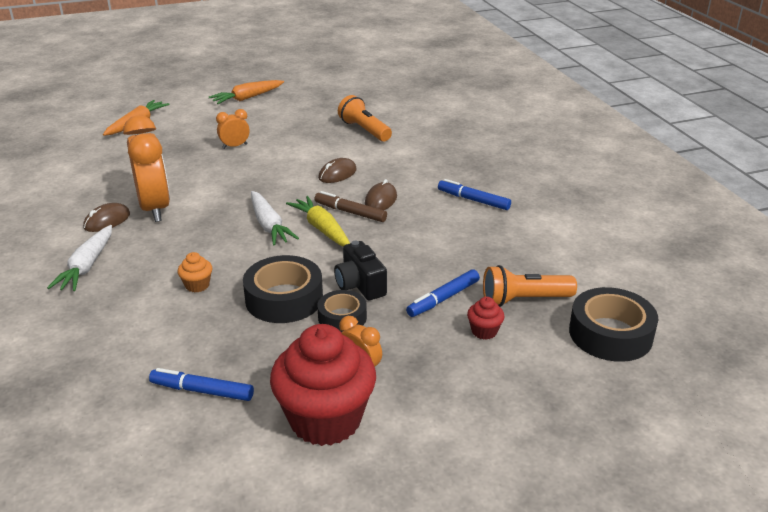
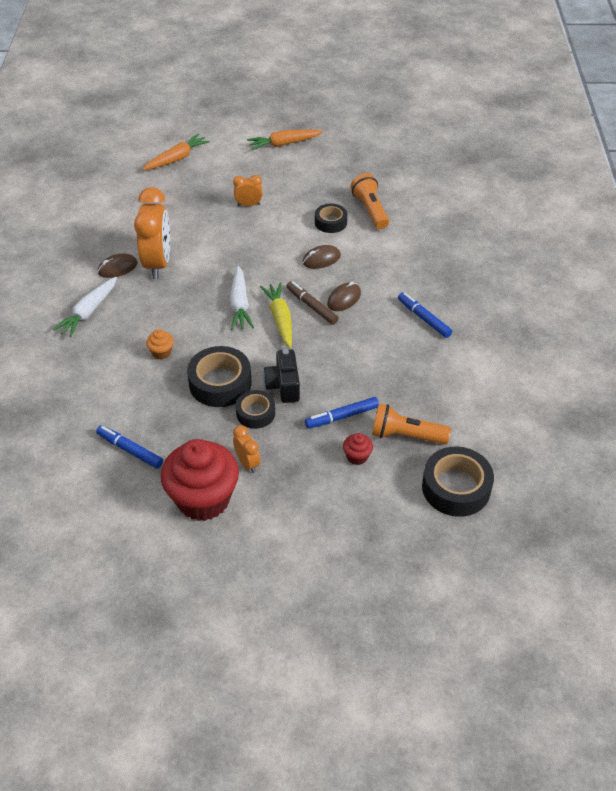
camera: 20 degrees right, 15 degrees up
none -> black tape [315,203,347,233]

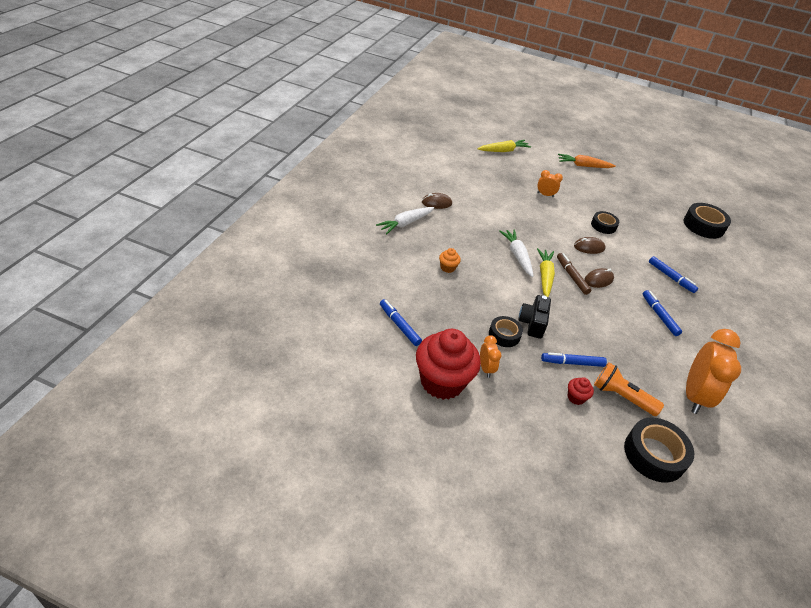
camera: 15 degrees right, 5 degrees down
orange clock [134,187,170,279] -> orange clock moved to [686,329,741,414]
orange carrot [143,134,210,170] -> yellow carrot [478,140,531,152]
black tape [187,346,252,407] -> black tape moved to [684,203,731,239]
white carrot [230,266,254,330] -> white carrot turned 150 degrees clockwise [499,229,534,277]
orange flashlight [351,173,389,229] -> none
none -> blue marker [649,256,698,293]

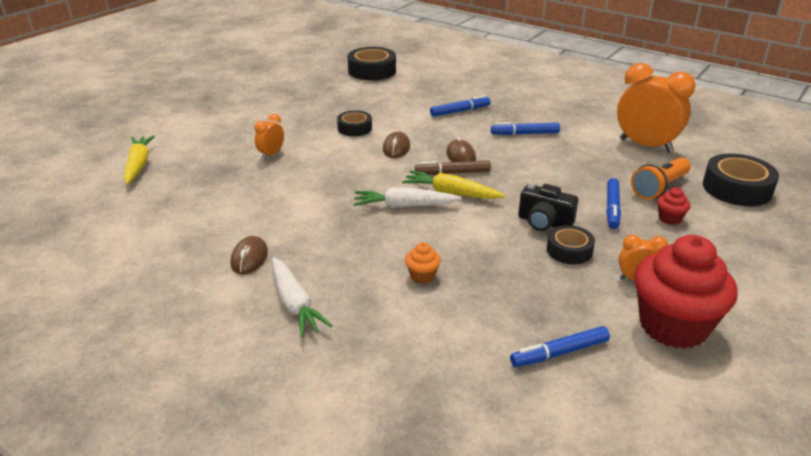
camera: 70 degrees left, 10 degrees down
orange carrot [558,154,616,168] -> none

